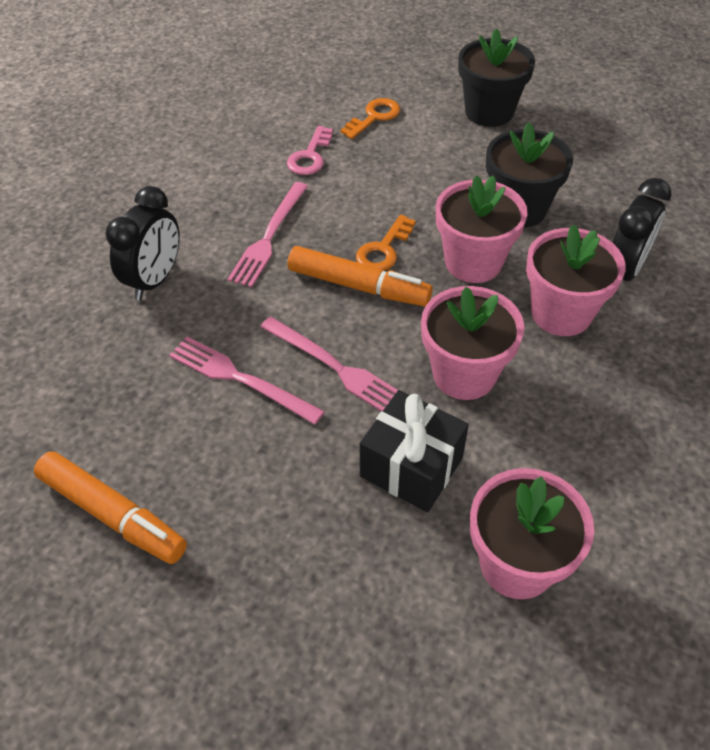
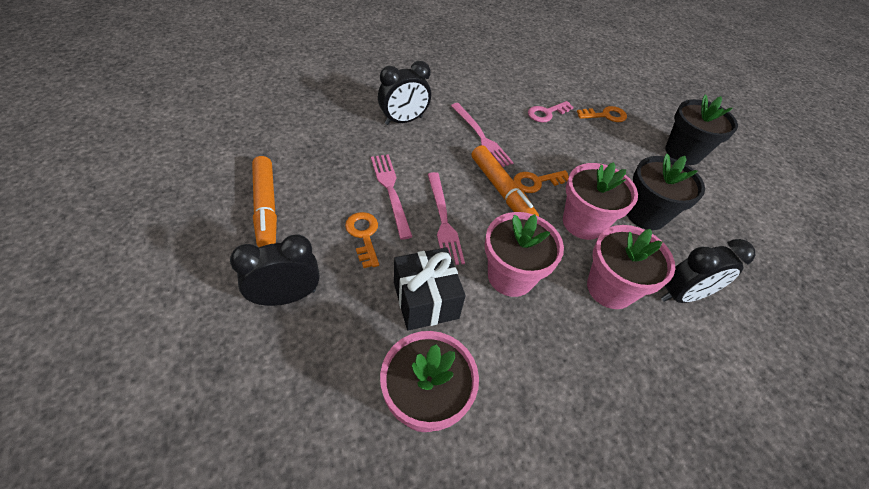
camera: 35 degrees right, 0 degrees up
pink fork [227,182,308,288] -> pink fork turned 90 degrees counterclockwise [451,103,514,167]
none -> black clock [230,234,320,306]
none -> orange key [345,212,379,268]

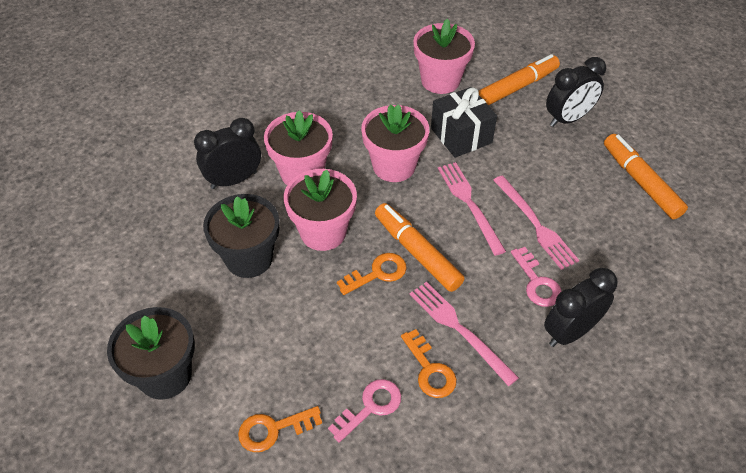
camera: 175 degrees right, 0 degrees up
orange key [345,212,379,268] -> orange key moved to [401,329,457,398]
none -> orange marker [479,54,560,106]
none -> pink key [511,247,562,307]

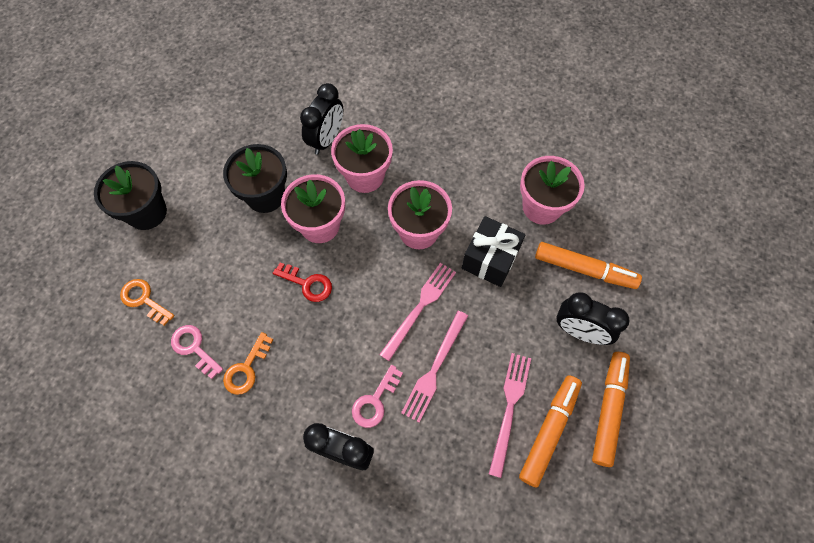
camera: 55 degrees right, 15 degrees up
black clock [194,118,261,189] -> black clock turned 90 degrees clockwise [300,83,343,155]
pink key [328,379,401,443] -> pink key turned 150 degrees counterclockwise [171,325,223,379]
orange key [337,253,407,295] -> red key [273,262,332,302]
orange marker [375,203,465,292] -> orange marker moved to [592,352,630,467]
pink fork [410,282,519,386] -> pink fork moved to [489,353,531,478]

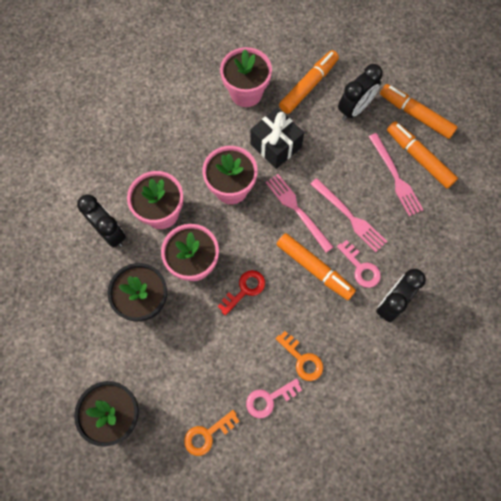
camera: 70 degrees left, 5 degrees up
pink fork [489,353,531,478] -> pink fork turned 150 degrees counterclockwise [368,133,423,216]
none -> orange marker [276,233,356,300]

